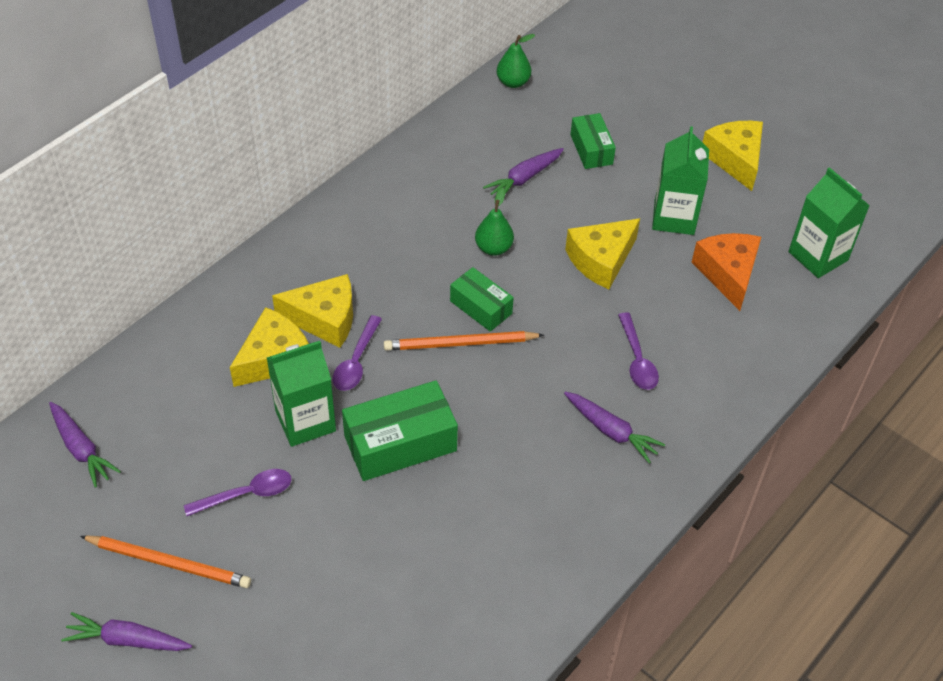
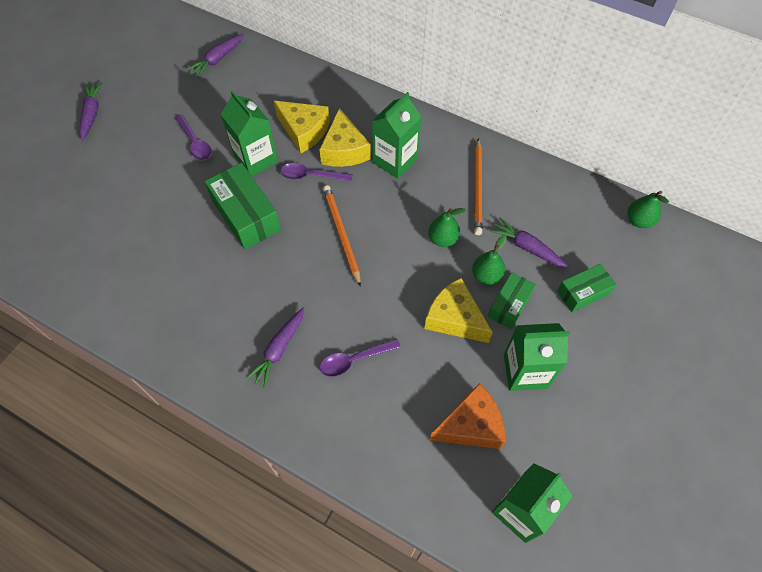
camera: 80 degrees right, 10 degrees up
orange pencil [80,535,251,588] -> orange pencil moved to [474,138,482,235]
green box [450,267,514,332] -> green box moved to [487,272,536,330]
yellow cheese [702,121,763,191] -> none
none -> green carton [372,92,421,179]
none -> green pear [472,235,507,285]

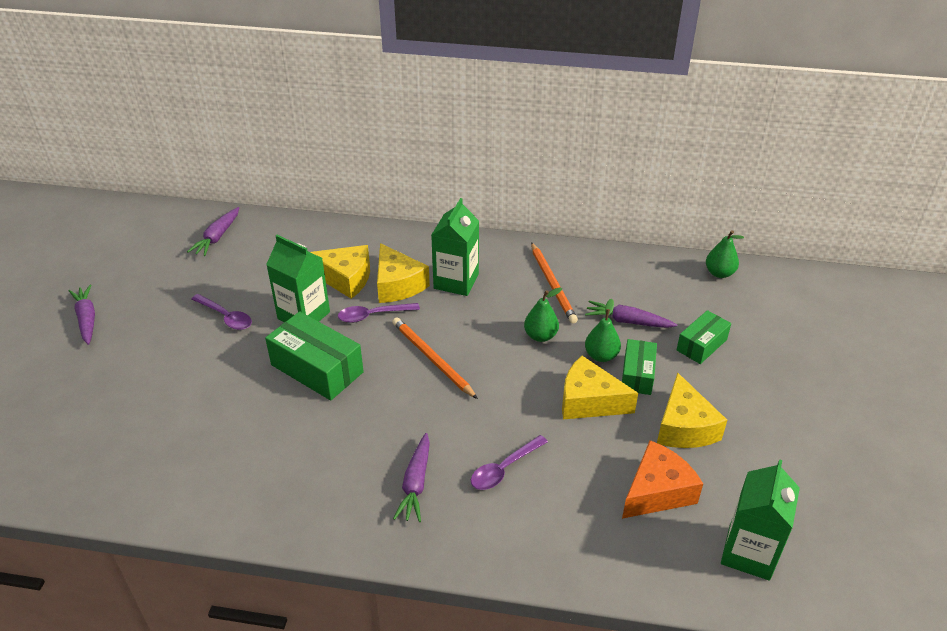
camera: 20 degrees left, 20 degrees down
green carton [504,323,570,391] -> yellow cheese [657,372,727,448]

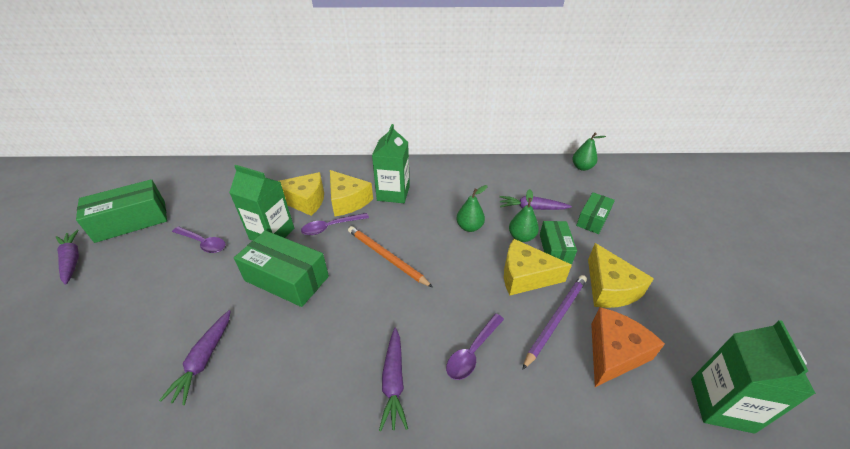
camera: 10 degrees left, 0 degrees up
purple carrot [187,207,239,256] -> purple carrot moved to [159,310,230,405]
orange pencil [531,242,578,324] -> none
none -> green box [76,179,167,243]
none -> purple pencil [522,275,587,370]

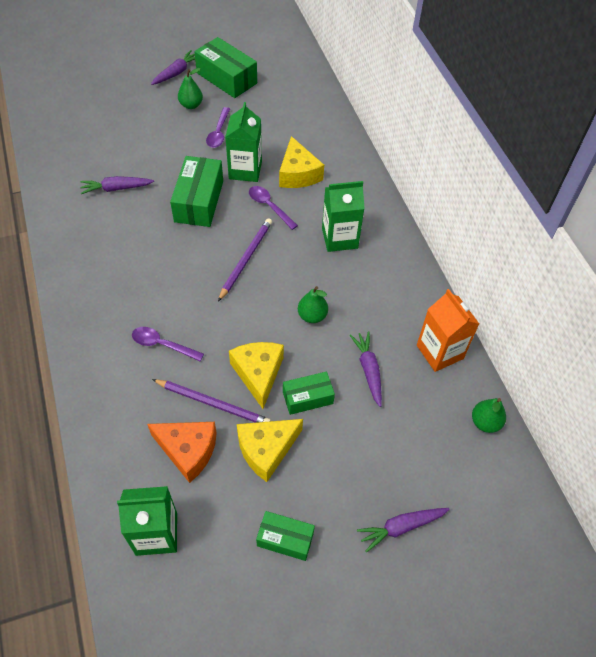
camera: 70 degrees right, 15 degrees up
yellow cheese [330,170,373,216] -> none
orange pencil [348,226,433,288] -> purple pencil [218,218,272,301]
purple carrot [379,328,408,431] -> purple carrot moved to [357,508,449,552]
green pear [509,189,539,242] -> green pear moved to [178,68,203,109]
green box [576,192,615,234] -> green box moved to [256,511,315,561]
none -> orange carton [417,289,479,372]

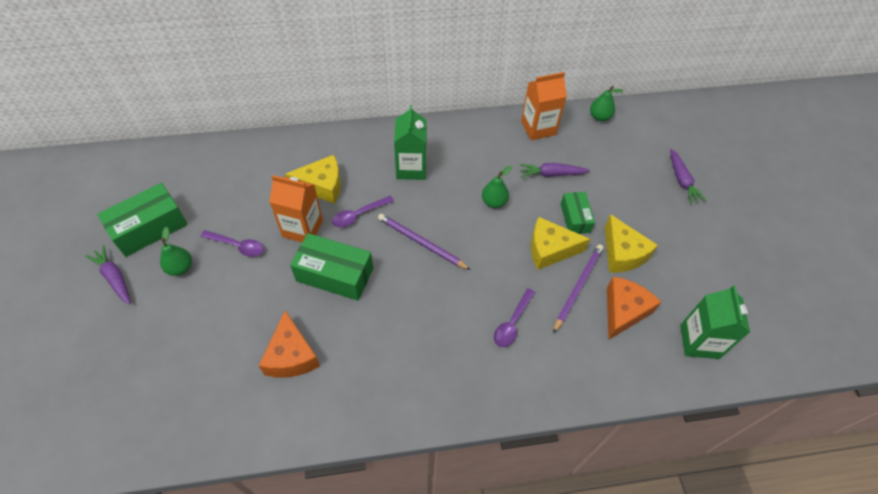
camera: 80 degrees left, 0 degrees up
purple carrot [80,176,154,194] -> orange cheese [259,310,320,378]
green carton [225,102,262,182] -> orange carton [269,175,323,242]
green box [256,511,315,561] -> none

